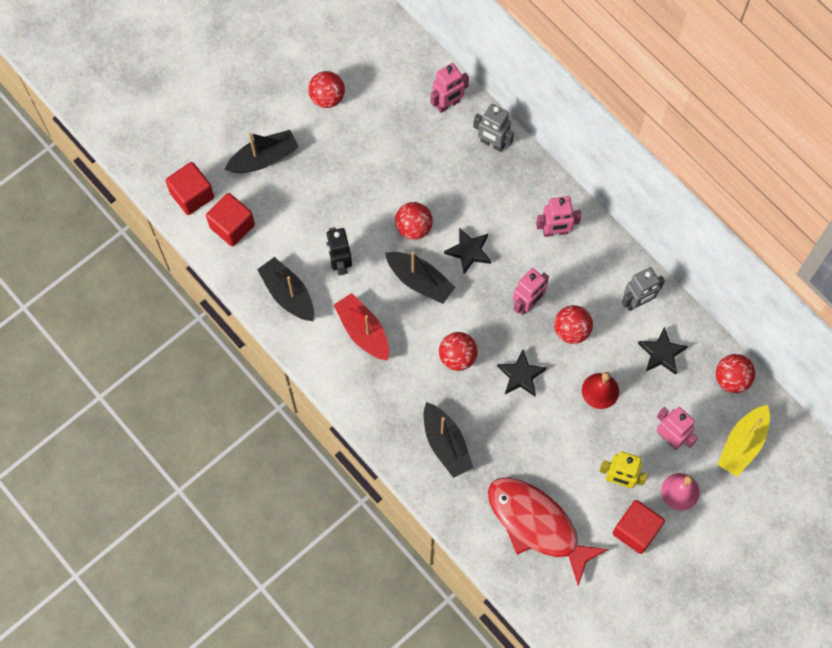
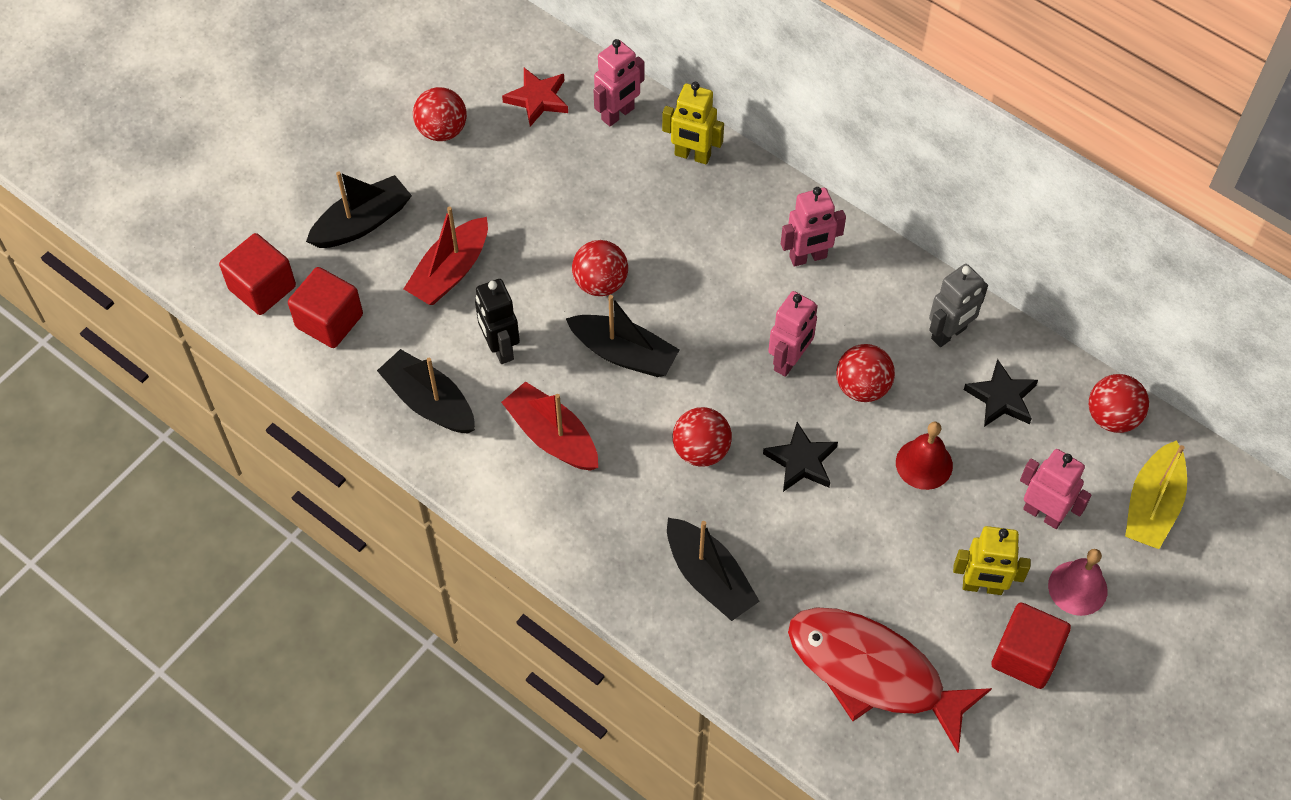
camera: 10 degrees left, 10 degrees down
black star [444,228,491,274] -> none
grey robot [473,104,514,152] -> yellow robot [662,82,724,165]
none -> red boat [404,207,488,305]
none -> red star [502,68,568,127]

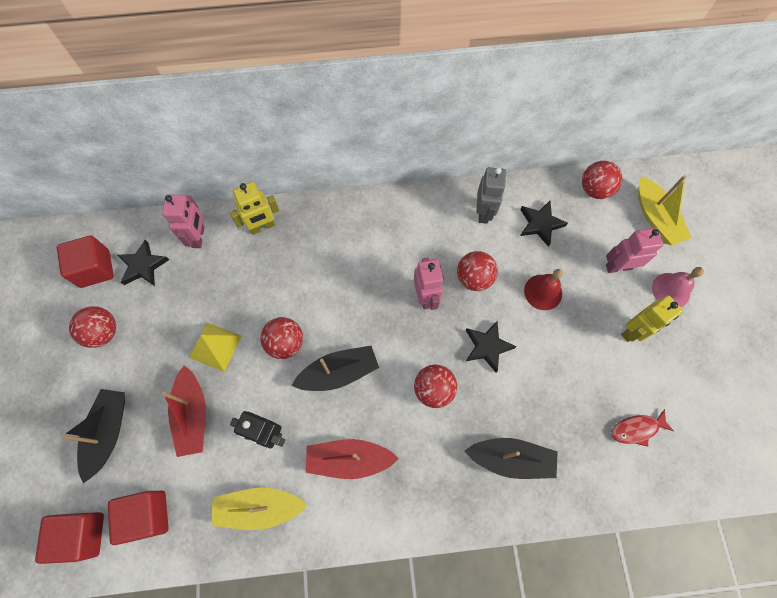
camera: 45 degrees left, 10 degrees up
black boat [377,349,475,434] -> yellow boat [211,487,308,530]
red star [502,68,568,127] -> black star [118,240,169,286]
pink robot [781,187,846,267] -> none
red fish [788,607,992,753] -> red fish [612,409,674,447], size x0.44
red cube [991,603,1071,689] -> red cube moved to [57,235,114,288]
none -> yellow pyramid [189,323,242,372]

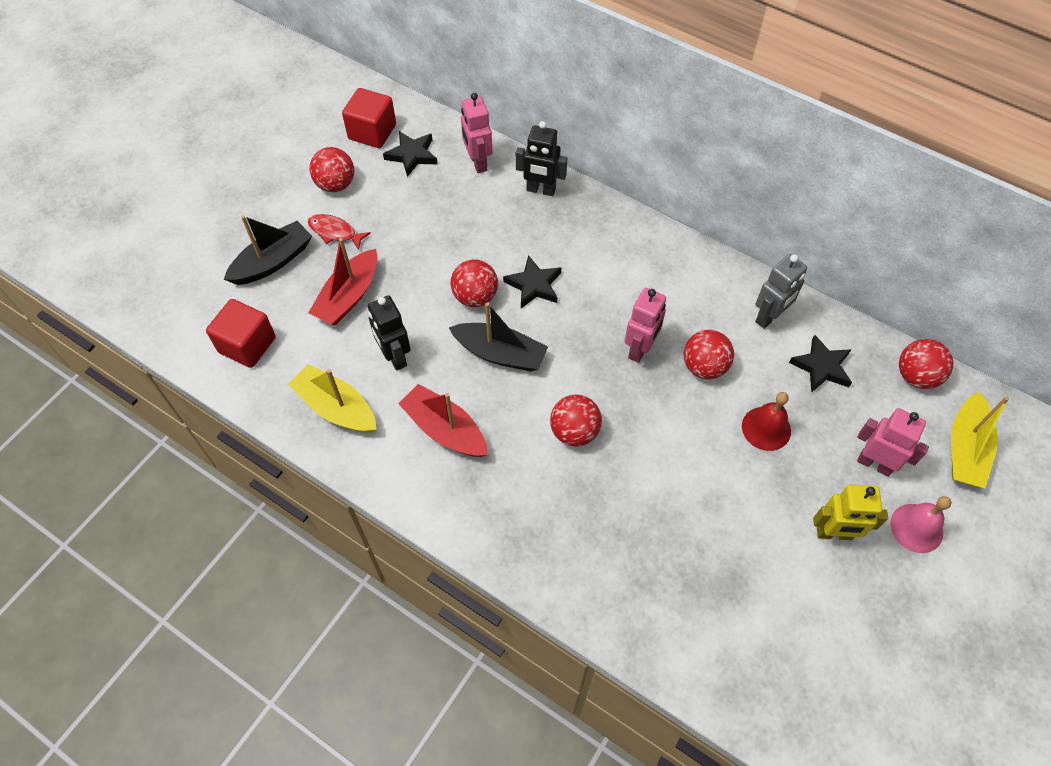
camera: 40 degrees right, 10 degrees down
red cube [35,512,104,564] -> none
pink robot [162,194,204,248] -> pink robot turned 120 degrees clockwise [461,93,492,173]
yellow pyramid [189,323,242,372] -> none
yellow robot [230,182,279,235] -> black robot [516,121,567,196]
black boat [465,438,558,479] -> none
black star [466,321,517,373] -> black star moved to [503,255,561,308]
red fish [612,409,674,447] -> red fish moved to [308,214,371,250]

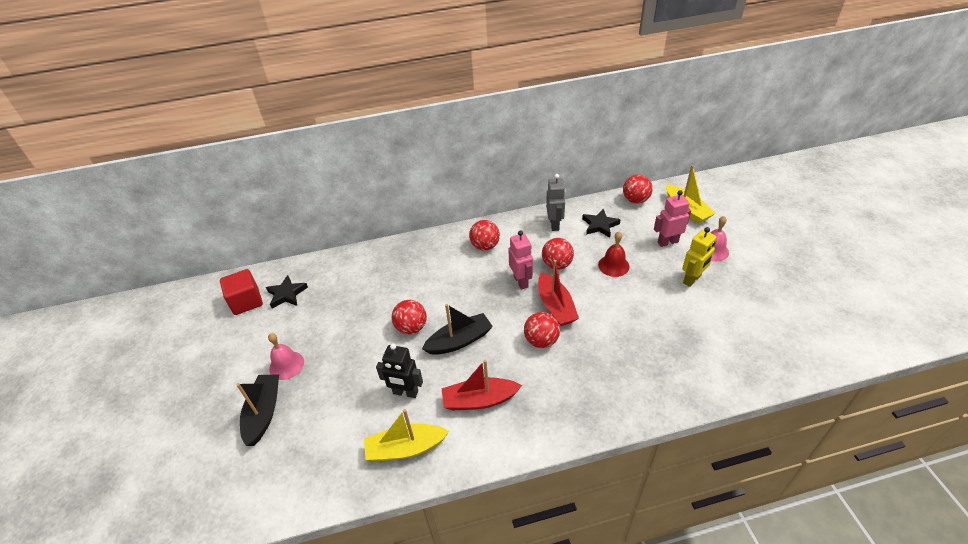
camera: 45 degrees left, 15 degrees down
red cube [206,299,276,368] -> none
red fish [308,214,371,250] -> pink bell [268,333,304,380]
red boat [308,238,378,325] -> red boat moved to [538,260,579,326]
red ball [309,147,354,192] -> red ball moved to [469,220,500,251]
pink robot [461,93,492,173] -> none
black star [503,255,561,308] -> none
black robot [516,121,567,196] -> none

